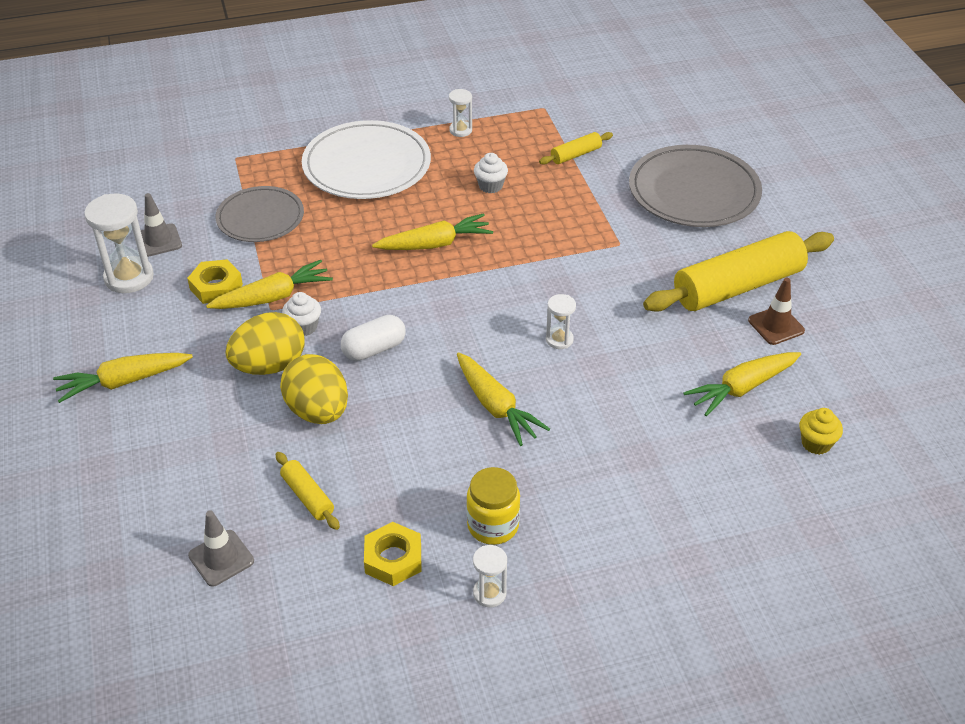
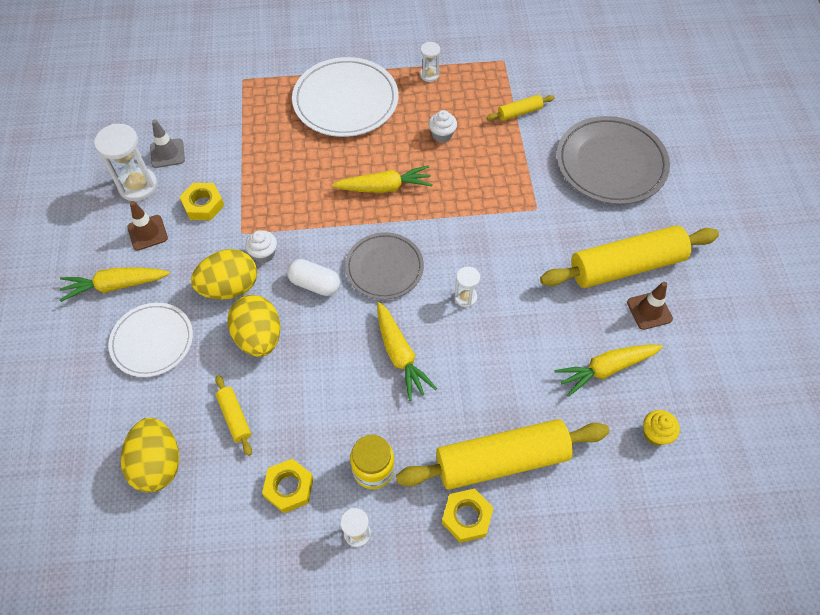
camera: 10 degrees right, 15 degrees up
grey traffic cone [188,510,254,587] -> yellow egg [121,418,179,492]
yellow carrot [206,260,333,309] -> none
grey plate [215,186,304,242] -> grey plate moved to [345,232,424,300]
white capsule [341,315,406,361] -> white capsule turned 45 degrees clockwise [287,259,340,296]
none -> white plate [108,303,193,377]
none -> brown traffic cone [127,201,168,251]
none -> yellow rolling pin [396,419,609,490]
none -> yellow nut [442,489,494,543]

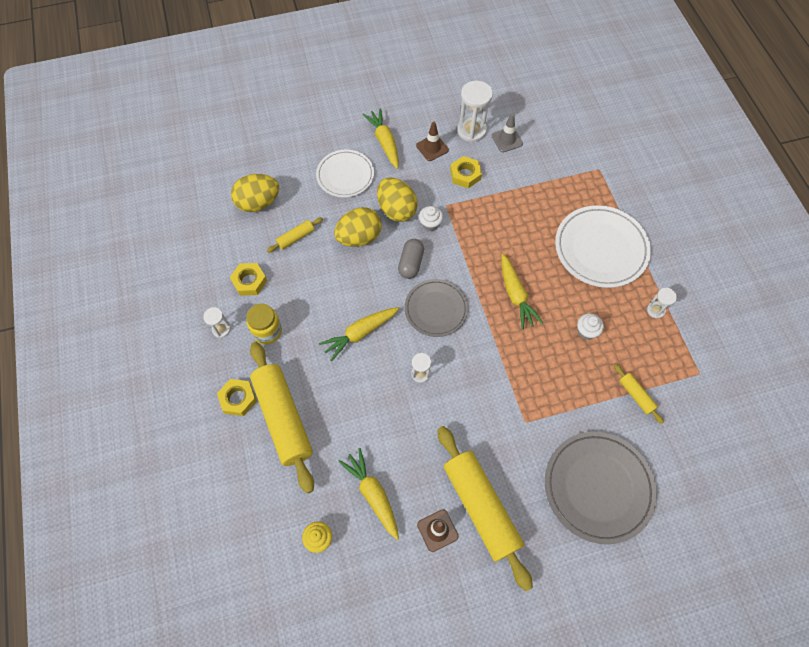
camera: 80 degrees right, 5 degrees up
white capsule [287,259,340,296] -> grey capsule [398,239,424,279]

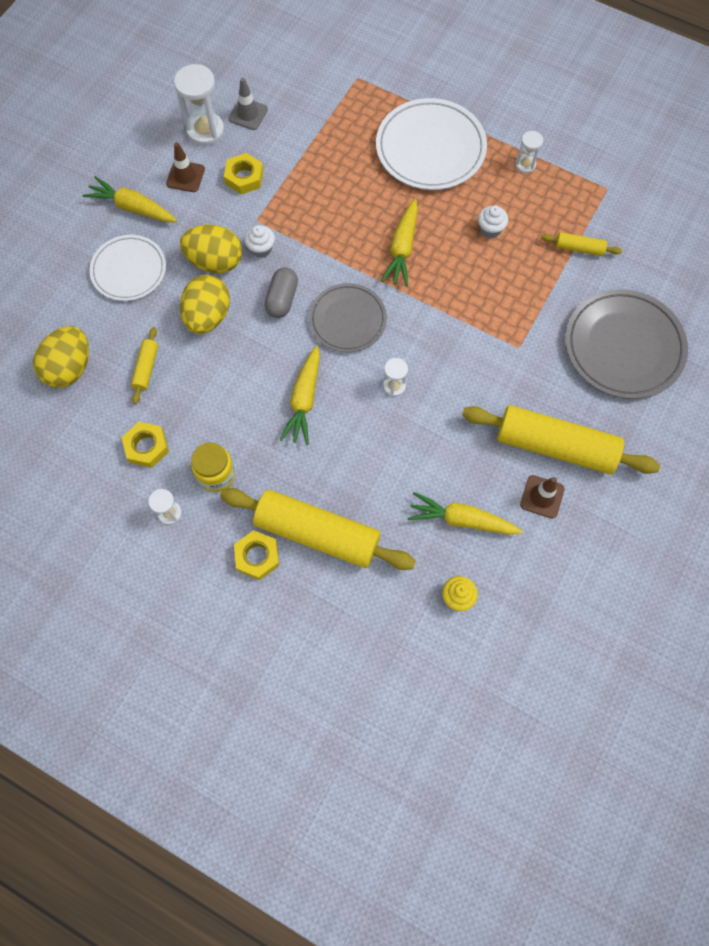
camera: 45 degrees left, 5 degrees up
grey capsule [398,239,424,279] -> grey capsule turned 45 degrees clockwise [264,267,298,318]
yellow carrot [501,254,543,330] -> yellow carrot turned 75 degrees clockwise [381,199,418,287]

